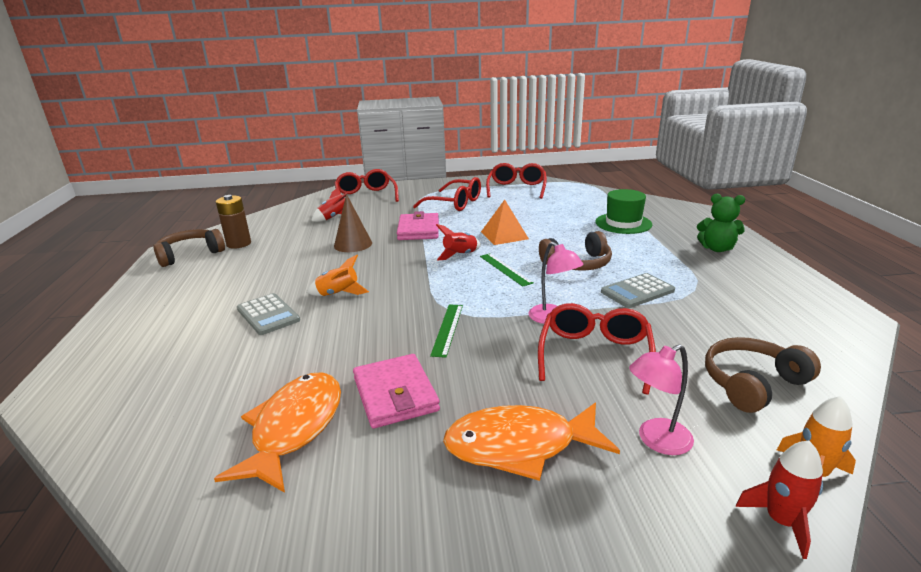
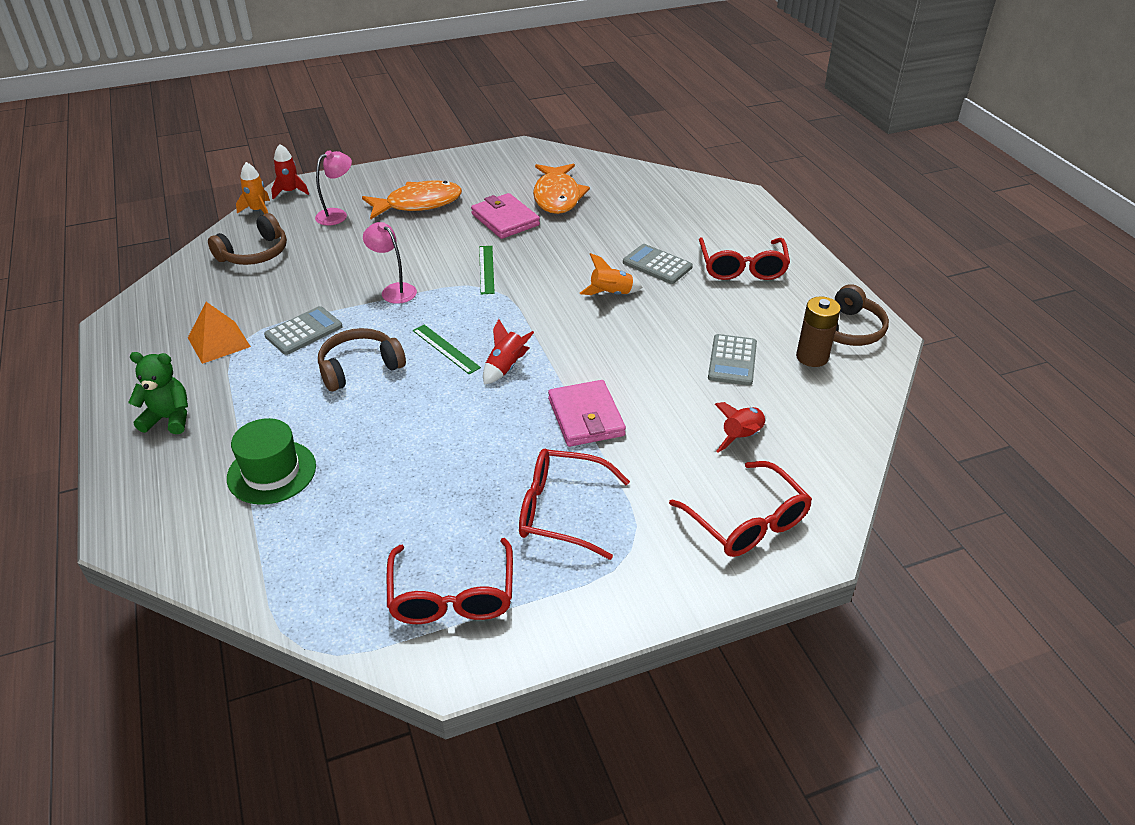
camera: 165 degrees right, 15 degrees up
brown cone [334,194,372,252] -> none
orange pyramid [481,200,529,245] -> orange pyramid moved to [188,302,251,364]
red glasses [538,303,656,394] -> red glasses moved to [699,238,790,280]
none -> grey calculator [708,334,757,386]

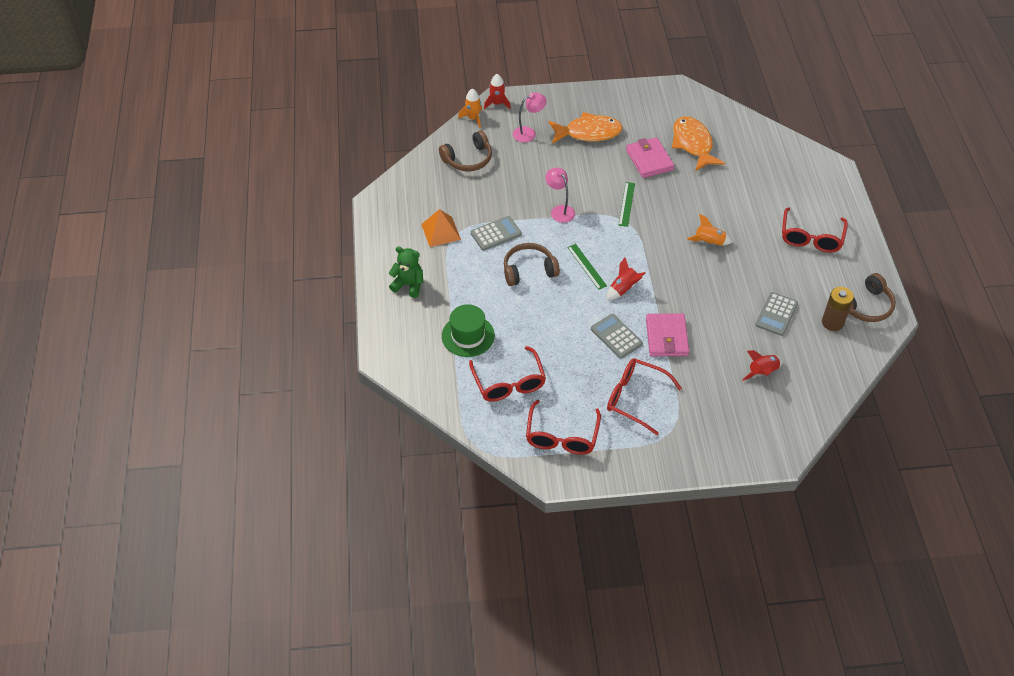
camera: 15 degrees right, 10 degrees up
orange fish [533,163,590,214] -> orange fish turned 150 degrees clockwise [672,116,725,171]
grey calculator [623,244,693,284] -> grey calculator moved to [591,314,643,359]
red glasses [669,461,812,557] -> red glasses moved to [469,346,546,402]

